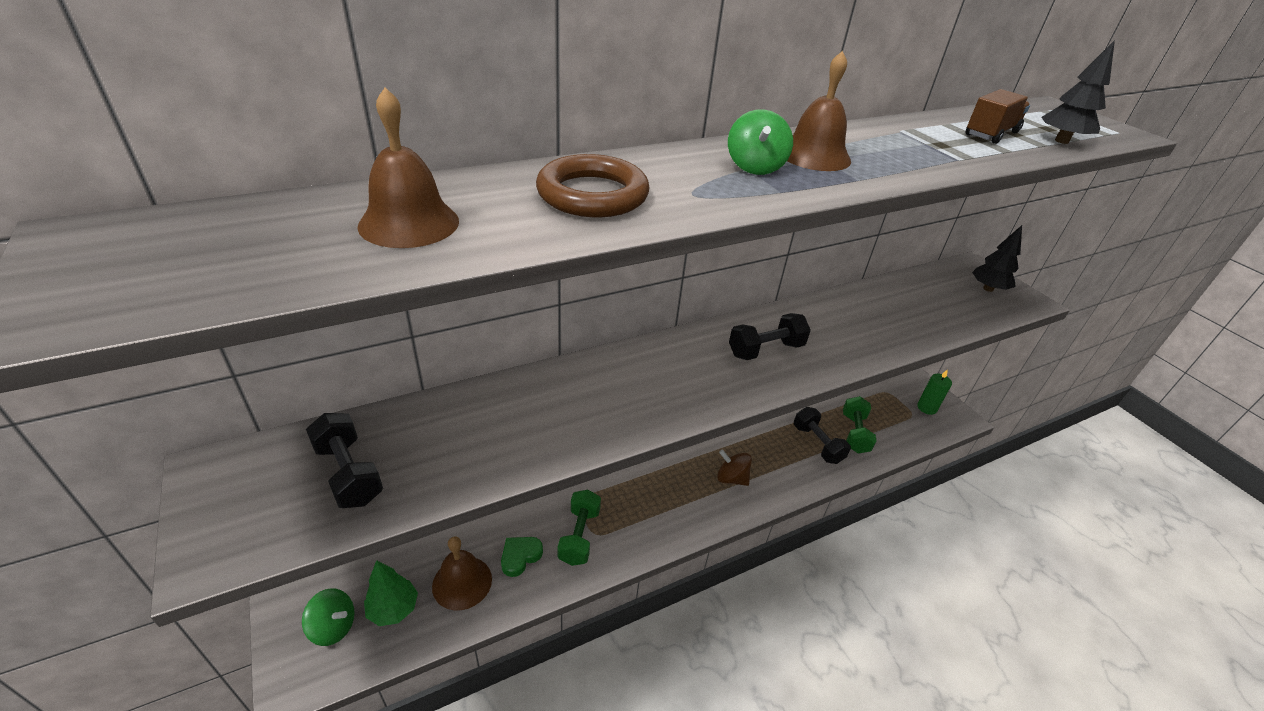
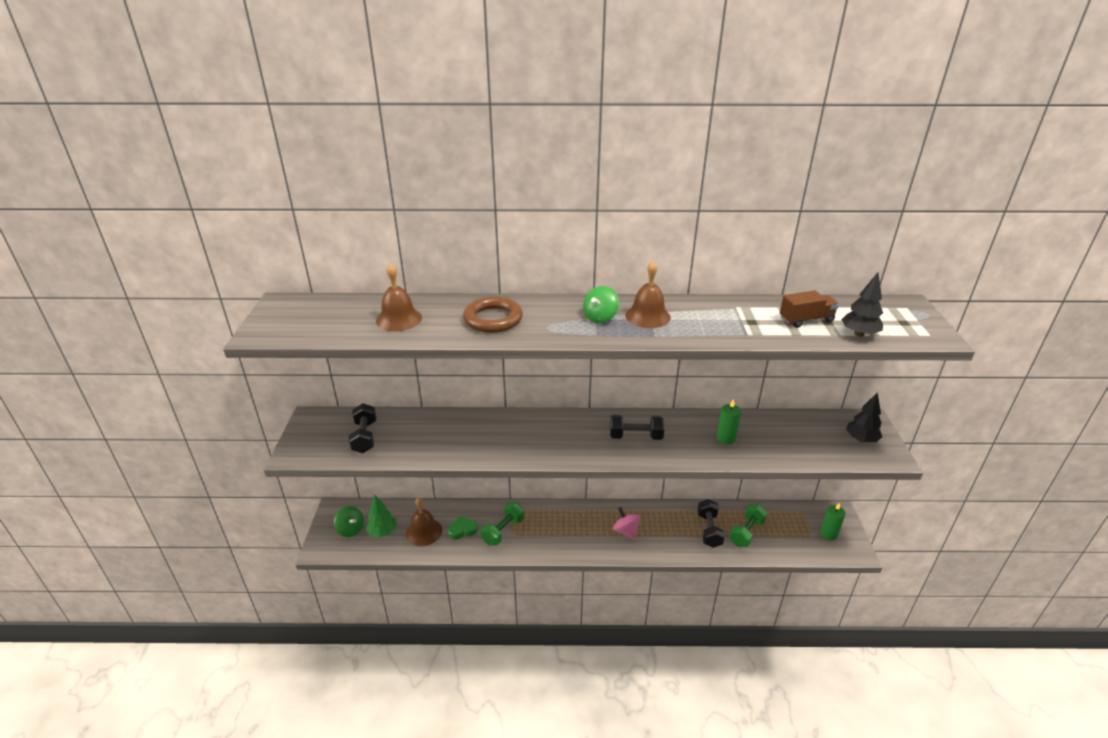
camera: 30 degrees right, 5 degrees down
brown spinning top [717,449,752,486] -> pink spinning top [613,507,641,539]
none -> green candle [717,399,741,444]

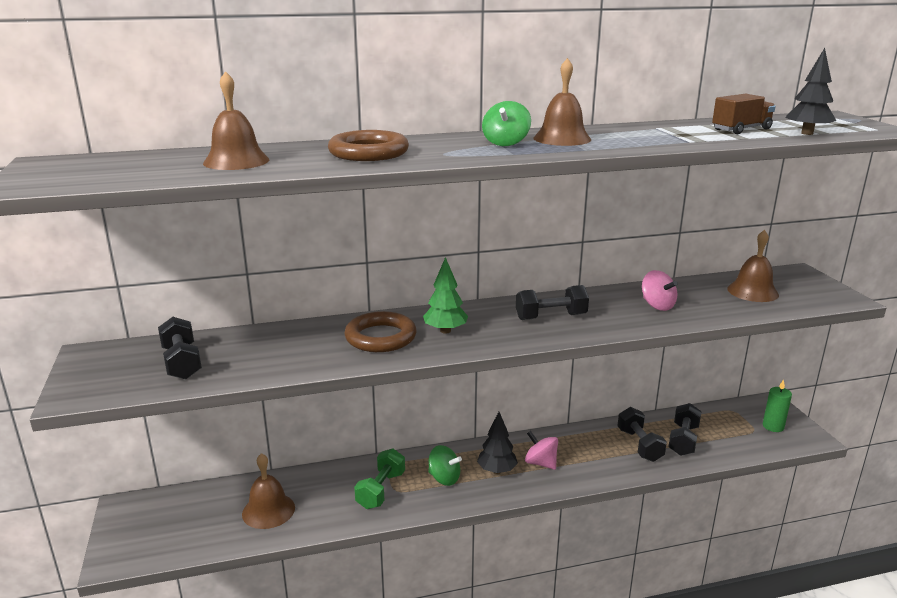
camera: 15 degrees left, 10 degrees down
green spinning top [334,506,364,537] -> green spinning top moved to [428,445,462,486]
green tree [366,495,397,538] -> green tree moved to [423,257,468,334]
green heart [448,516,478,540] -> none
green candle [717,399,741,444] -> pink spinning top [642,270,677,311]
green dumbbell [729,504,767,547] -> black dumbbell [668,403,702,456]
black tree [846,392,882,442] -> black tree moved to [477,412,518,474]
none -> brown ring [344,311,417,352]
none -> brown bell [727,230,779,302]

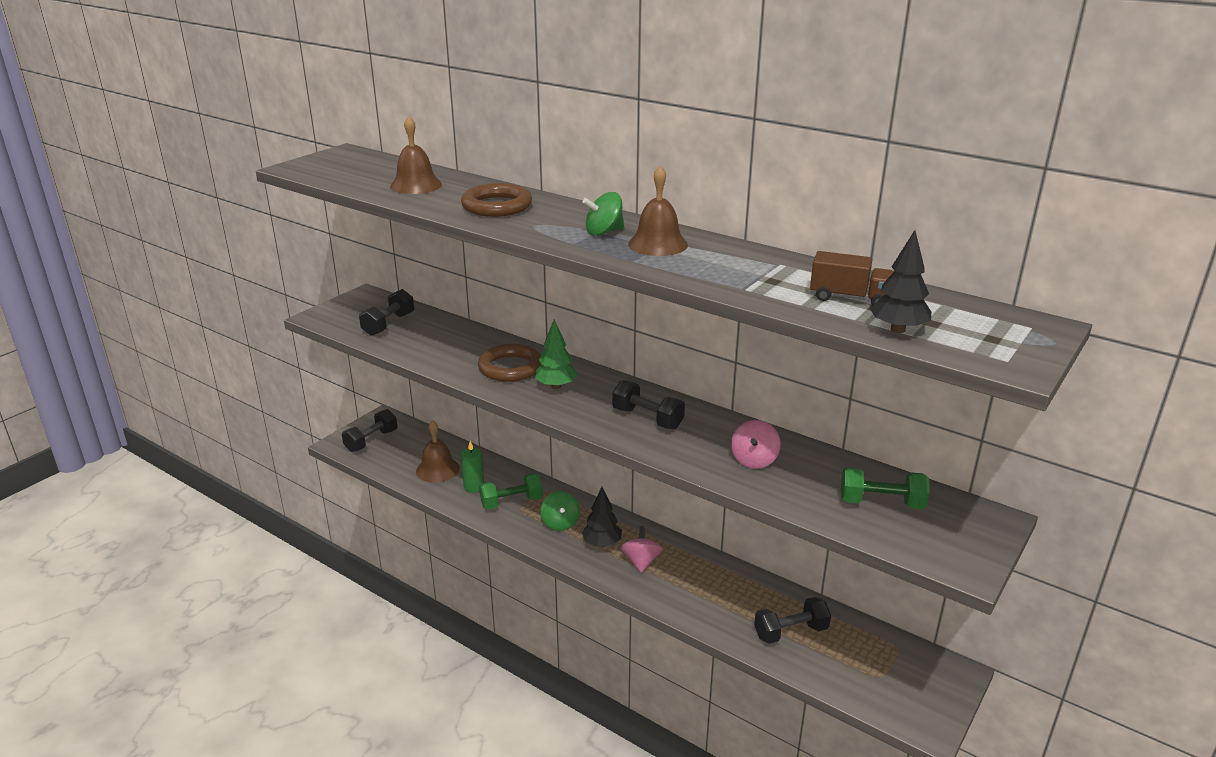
camera: 50 degrees right, 5 degrees up
black dumbbell [617,407,667,462] -> black dumbbell moved to [342,409,397,452]
brown bell [727,230,779,302] -> green dumbbell [841,467,930,509]
green candle [763,380,792,432] -> green candle moved to [461,441,484,493]

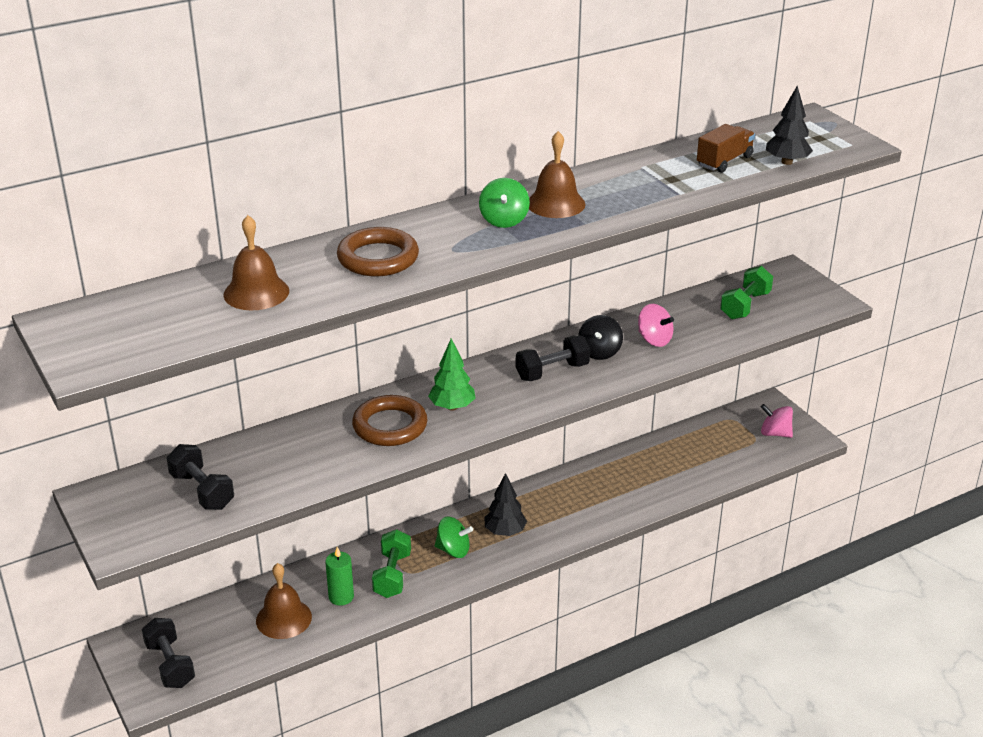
camera: 65 degrees left, 5 degrees up
pink spinning top [621,526,662,573] -> pink spinning top moved to [761,404,793,438]
black dumbbell [754,597,831,644] -> none
none -> black spinning top [578,315,623,360]

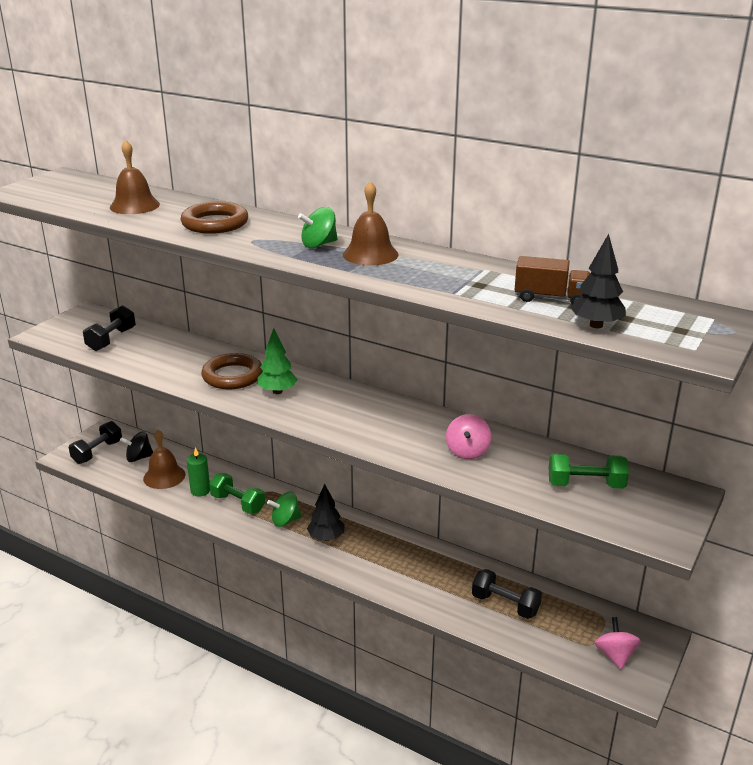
camera: 60 degrees right, 5 degrees down
green dumbbell [372,529,411,598] -> green dumbbell turned 60 degrees clockwise [209,473,265,514]
green spinning top [435,517,473,558] -> green spinning top turned 90 degrees clockwise [267,492,302,527]
black dumbbell [516,335,590,381] -> black dumbbell moved to [472,569,542,619]
black spinning top [578,315,623,360] -> black spinning top moved to [120,431,153,462]

